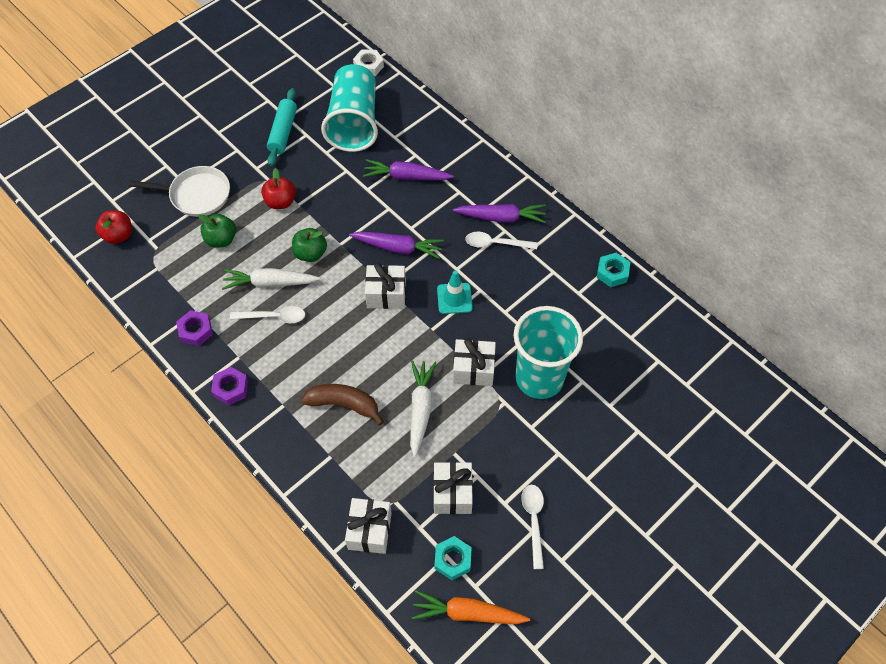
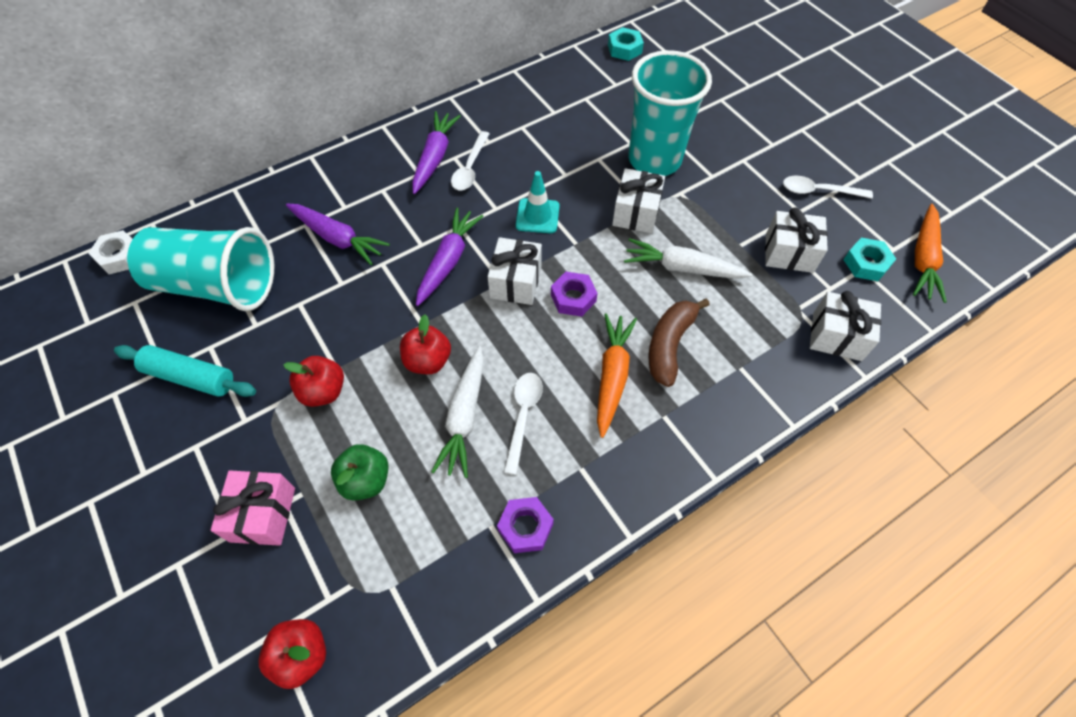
camera: 80 degrees left, 0 degrees up
white pan [129,166,230,217] -> pink gift [210,470,295,546]
purple nut [211,367,248,405] -> purple nut moved to [551,272,598,317]
green apple [292,228,327,262] -> red apple [400,315,451,374]
purple carrot [363,159,454,180] -> purple carrot turned 75 degrees counterclockwise [286,203,390,265]
turquoise nut [597,253,630,287] -> turquoise nut moved to [608,27,644,61]
none -> orange carrot [597,314,637,438]

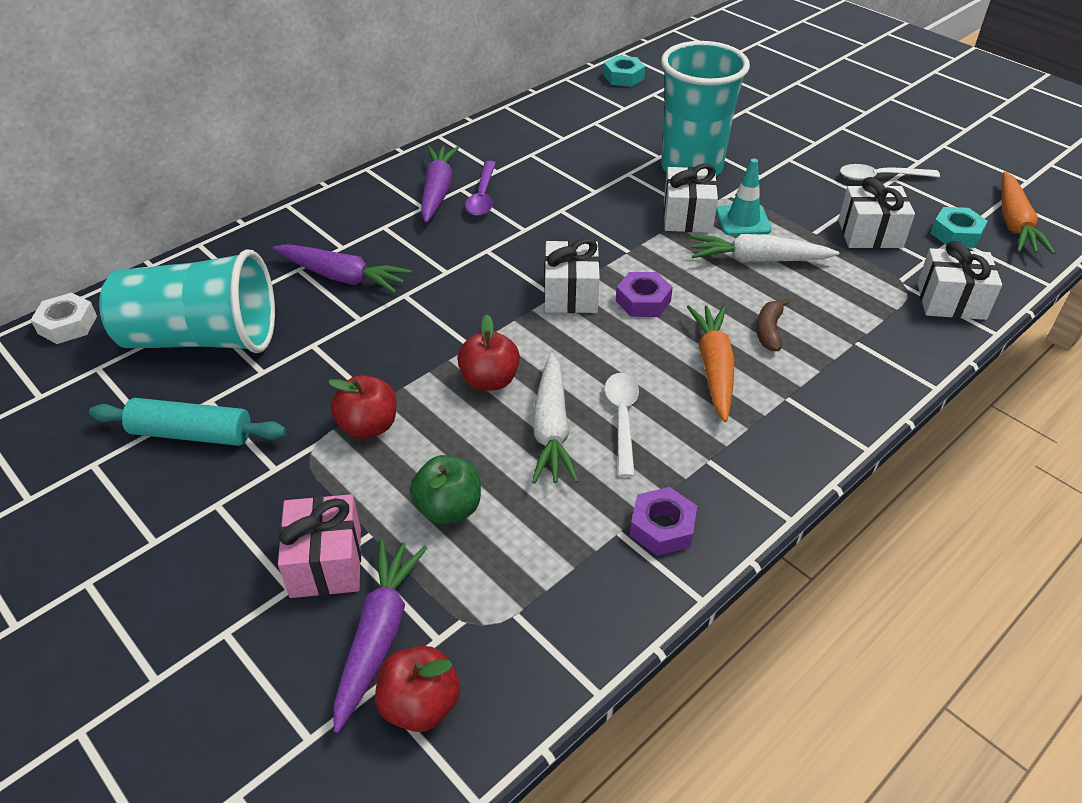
camera: 10 degrees left, 15 degrees down
purple carrot [416,208,483,306] -> purple carrot moved to [333,539,427,733]
white spoon [451,131,489,190] -> purple spoon [465,161,496,216]
turquoise traffic cone [516,171,560,233] -> turquoise traffic cone moved to [716,159,772,236]
brown banana [649,298,710,387] -> brown banana [757,299,789,351], size x0.60

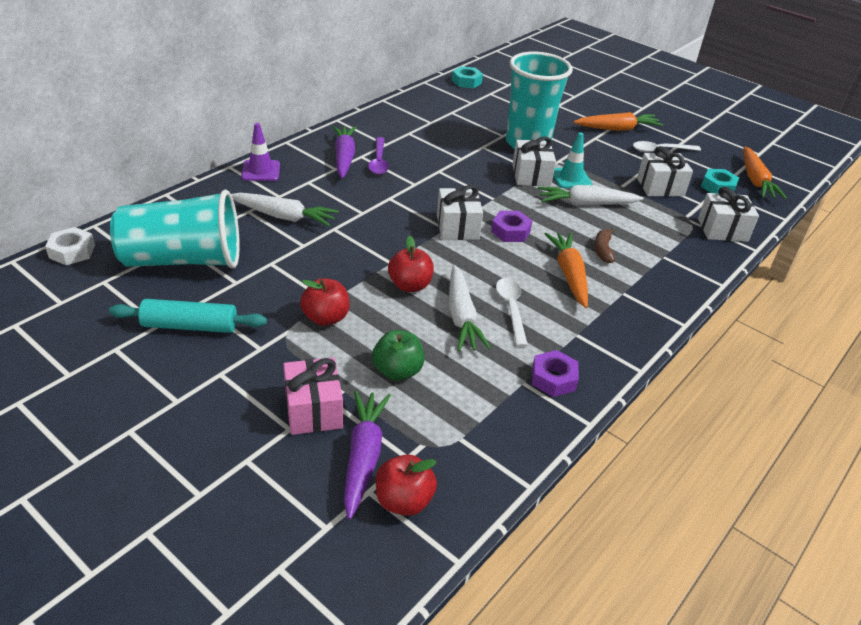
camera: 10 degrees left, 5 degrees down
purple carrot [273,244,412,293] -> white carrot [231,193,339,226]
none -> purple traffic cone [241,123,280,181]
none -> orange carrot [574,112,663,131]

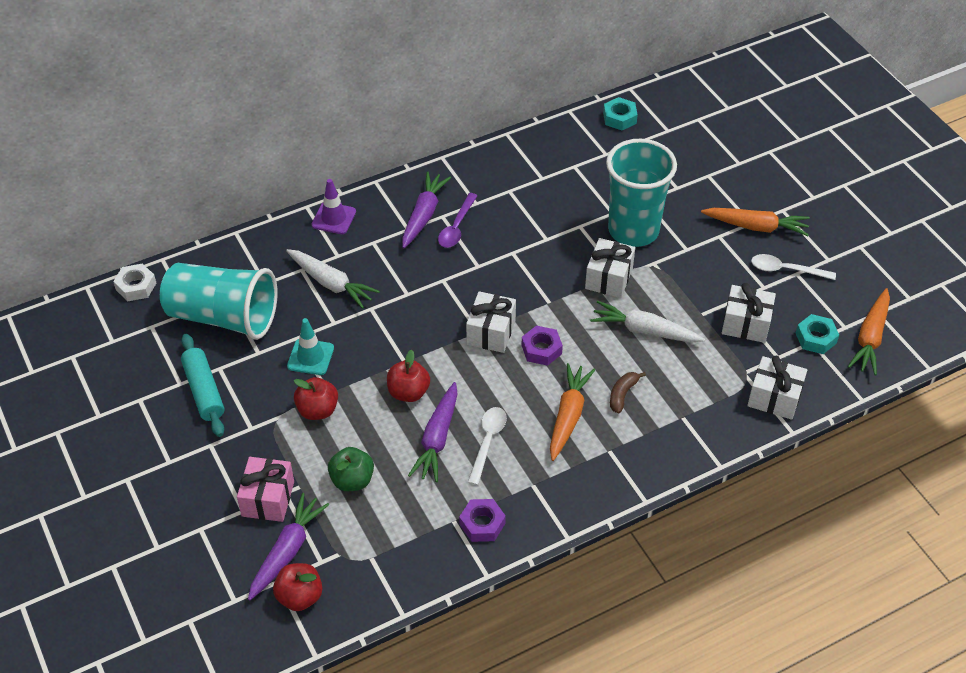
camera: 25 degrees right, 10 degrees up
turquoise rolling pin [109,299,267,333] -> turquoise rolling pin turned 45 degrees clockwise [181,334,224,437]
white carrot [449,265,491,351] -> purple carrot [408,382,458,482]
turquoise traffic cone [553,132,592,188] -> turquoise traffic cone moved to [287,318,334,375]

